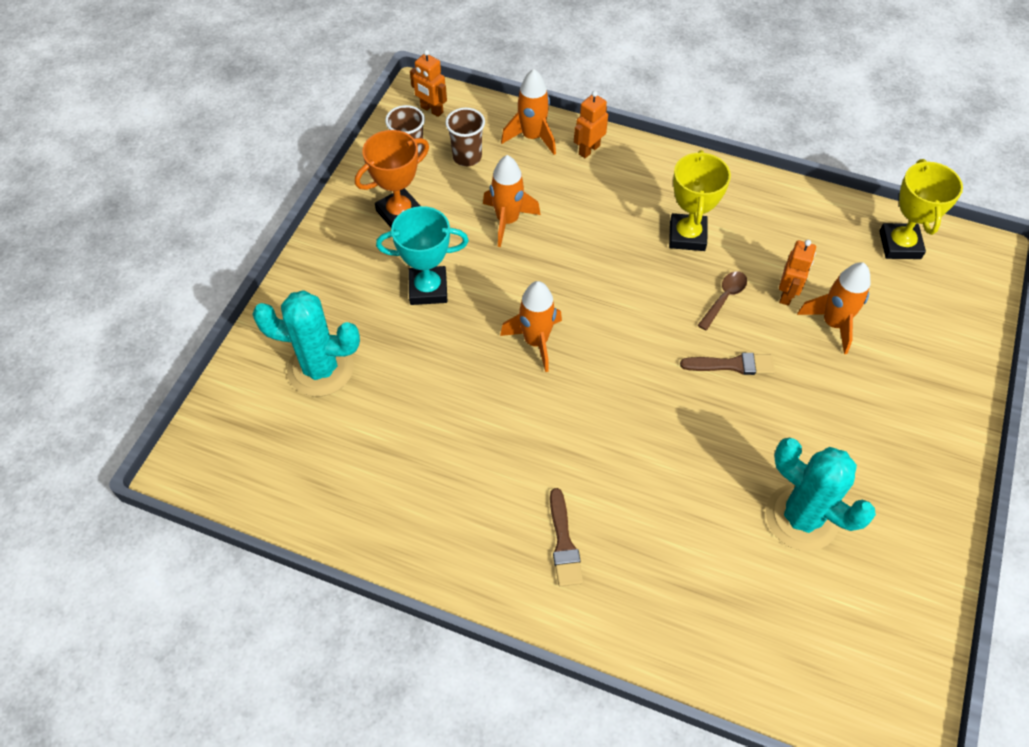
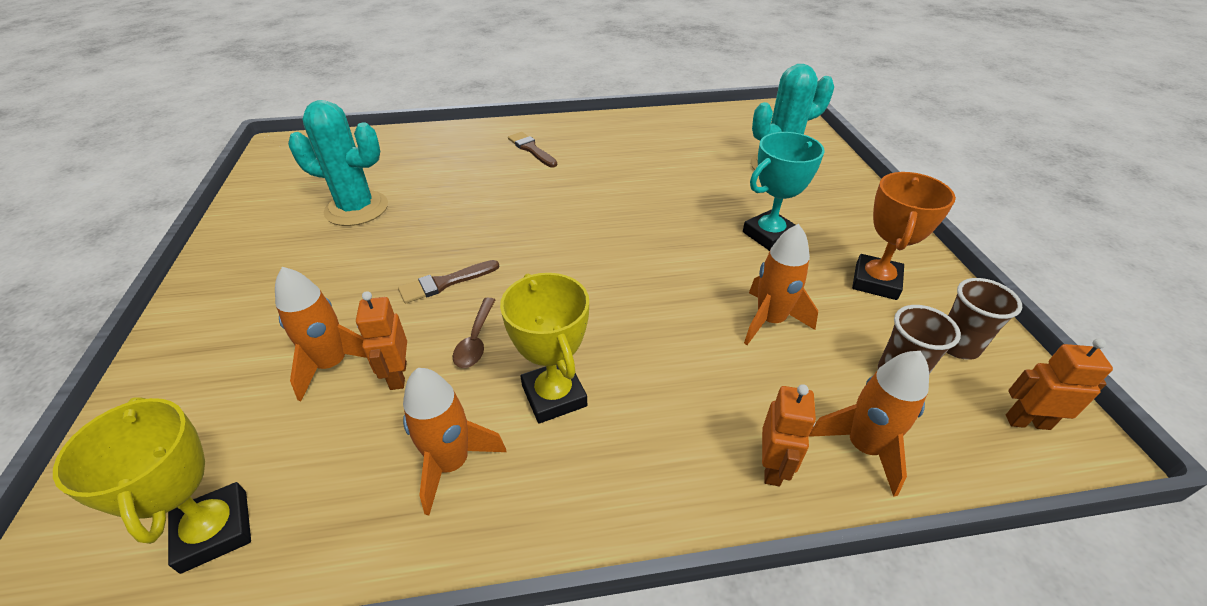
camera: 150 degrees right, 15 degrees down
orange rocket [500,281,562,372] -> orange rocket moved to [403,368,507,515]

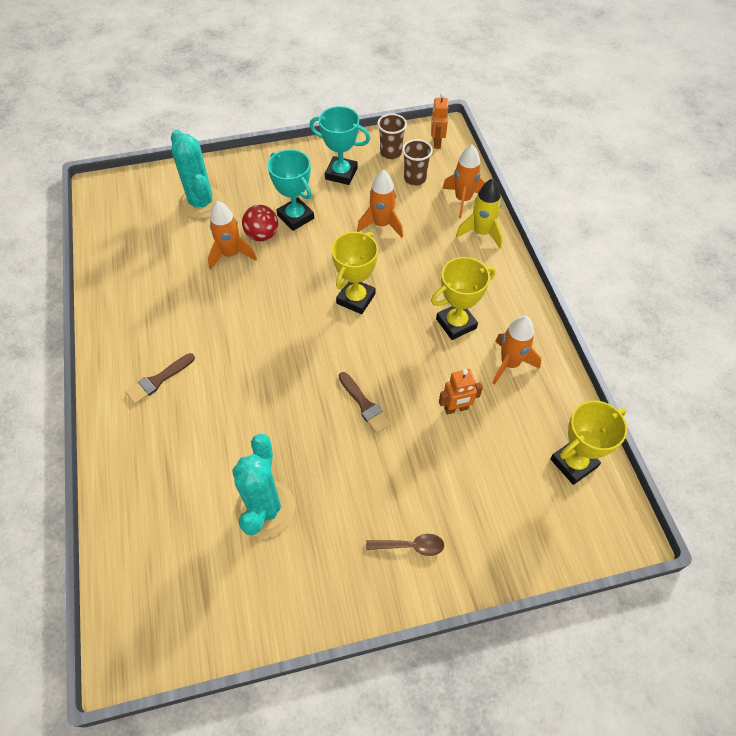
camera: 95 degrees left, 15 degrees up
orange rocket [275,267,367,401] -> orange rocket moved to [208,201,257,270]
brown spoon [453,298,495,368] -> brown spoon moved to [366,534,444,556]
orange robot [762,384,816,486] -> yellow rocket [456,179,503,248]
orange trophy [852,172,956,300] -> turquoise trophy [309,106,370,185]
none -> red ball [242,205,278,241]
none -> yellow trophy [331,232,378,314]

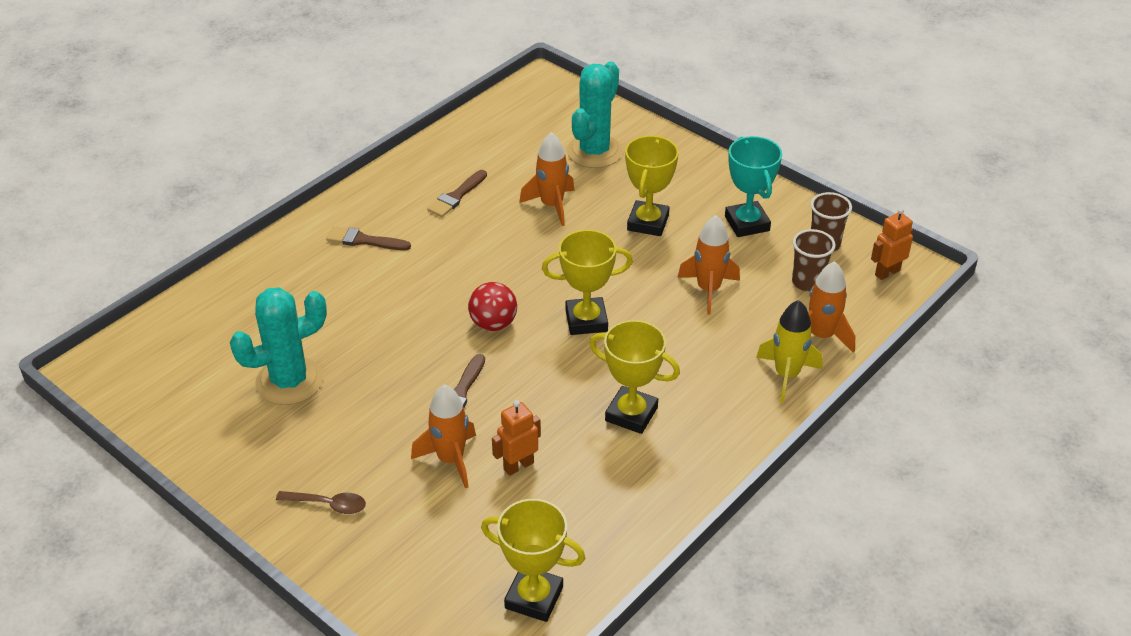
camera: 55 degrees right, 15 degrees down
red ball [242,205,278,241] -> red ball moved to [468,282,517,331]
turquoise trophy [268,149,314,231] -> yellow trophy [625,136,679,236]
brown spoon [366,534,444,556] -> brown spoon turned 45 degrees counterclockwise [276,491,366,514]
orange robot [439,369,483,415] -> orange robot turned 105 degrees clockwise [492,400,541,476]
orange rocket [493,316,541,385] -> orange rocket moved to [411,384,476,488]
none -> brown brush [427,170,487,217]

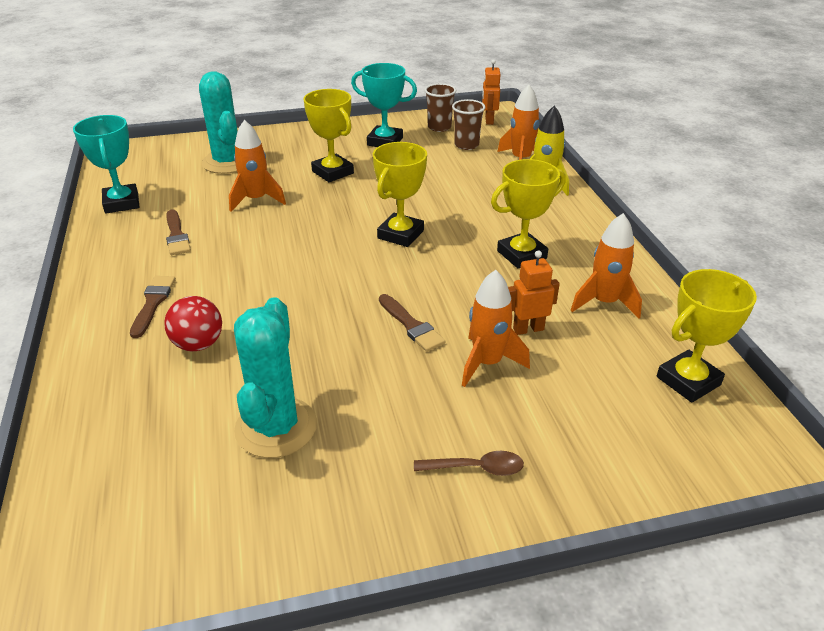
camera: 55 degrees left, 5 degrees down
brown spoon [276,491,366,514] -> brown spoon turned 45 degrees clockwise [414,451,524,476]
brown brush [326,226,411,250] -> brown brush turned 135 degrees clockwise [130,276,176,338]
red ball [468,282,517,331] -> red ball moved to [164,296,222,351]
orange robot [492,400,541,476] -> orange robot turned 75 degrees clockwise [508,250,560,335]
orange rocket [677,215,740,315] -> orange rocket moved to [571,213,642,318]
none -> turquoise trophy [73,115,139,213]

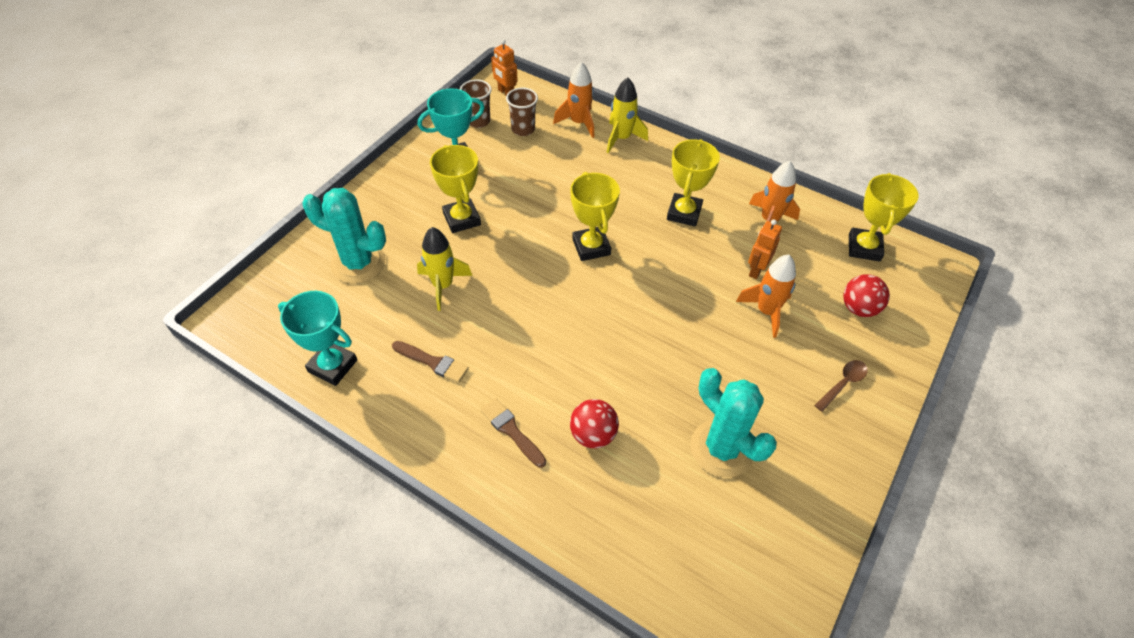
camera: 45 degrees left, 15 degrees up
orange rocket [229,120,286,212] -> yellow rocket [417,227,472,311]
yellow trophy [304,89,354,182] -> yellow trophy turned 60 degrees clockwise [430,145,481,233]
brown brush [379,294,446,352] -> none
none -> red ball [843,274,890,317]

